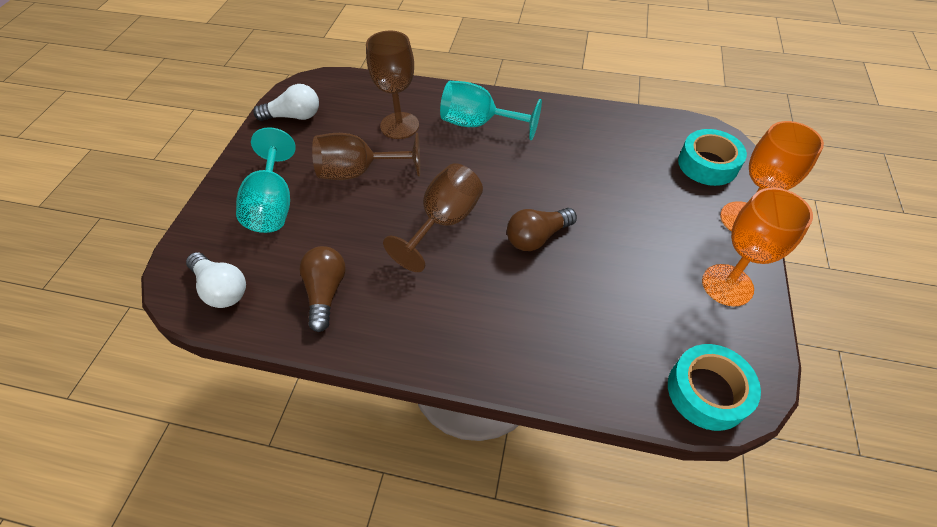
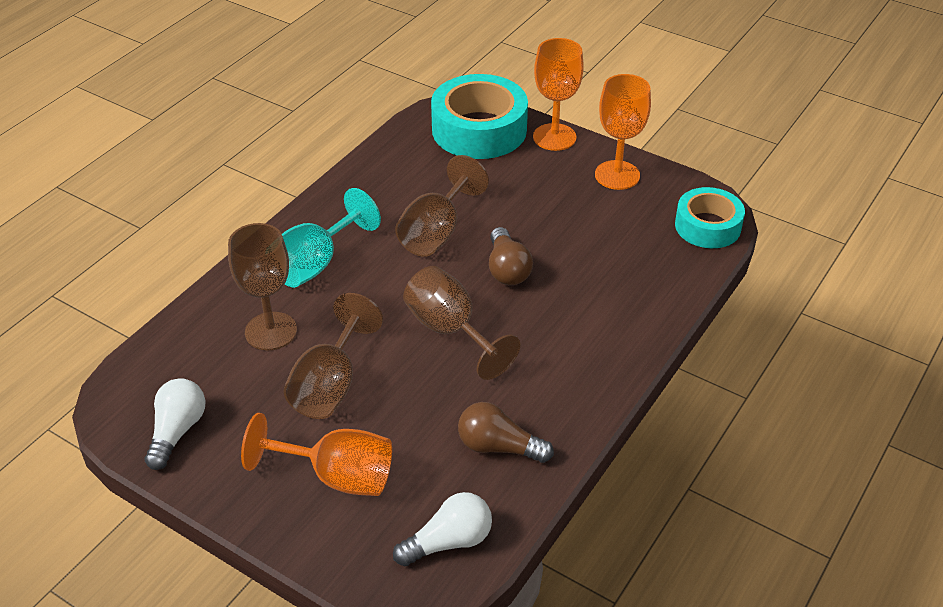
camera: 70 degrees left, 10 degrees down
turquoise goblet [236,127,296,233] -> orange goblet [241,413,392,496]
turquoise tape [678,129,747,186] -> turquoise tape [431,74,528,159], size x1.59
none -> brown goblet [395,155,489,257]

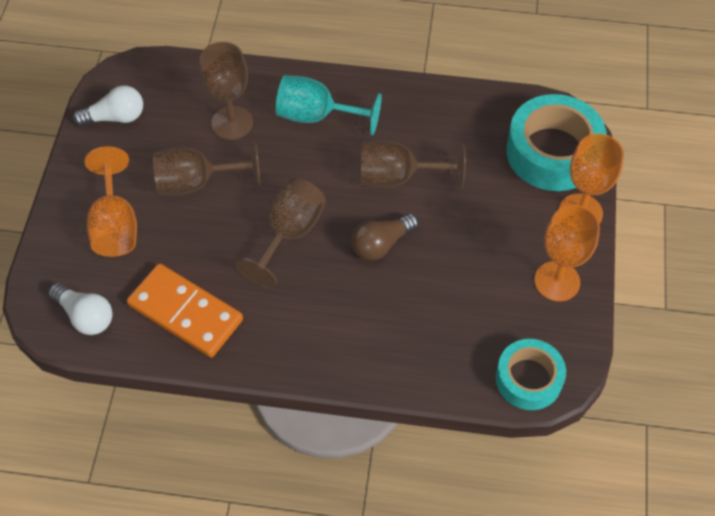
camera: 65 degrees right, 15 degrees up
brown light bulb [458,402,554,463] -> orange domino [127,263,243,358]

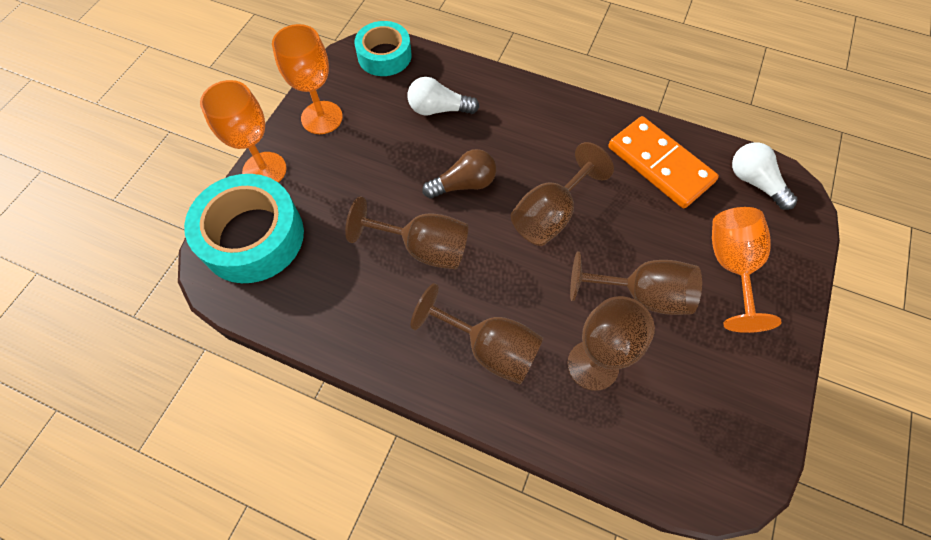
camera: 165 degrees left, 5 degrees up
white light bulb [73,85,143,126] -> white light bulb moved to [408,77,479,116]
turquoise goblet [276,75,382,135] -> brown goblet [411,283,543,385]

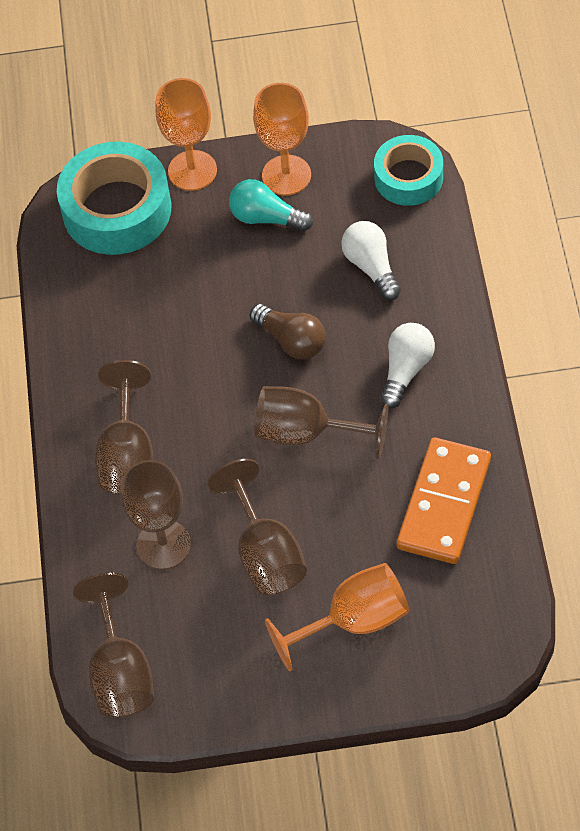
camera: 65 degrees right, 5 degrees down
brown goblet [345,196,468,270] -> brown goblet moved to [73,572,154,717]
white light bulb [732,142,798,210] -> white light bulb moved to [381,323,435,408]
none -> turquoise light bulb [229,179,313,231]

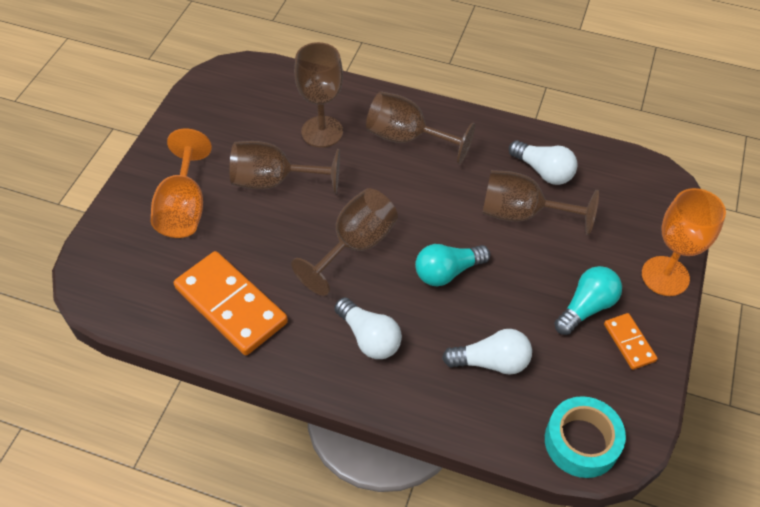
camera: 110 degrees right, 5 degrees down
turquoise tape [57,142,171,255] -> none
brown goblet [73,572,154,717] -> brown goblet moved to [482,170,599,235]
brown light bulb [250,304,325,359] -> turquoise light bulb [415,244,490,286]
orange goblet [253,83,311,196] -> orange domino [604,313,658,370]
none -> white light bulb [509,140,578,185]

